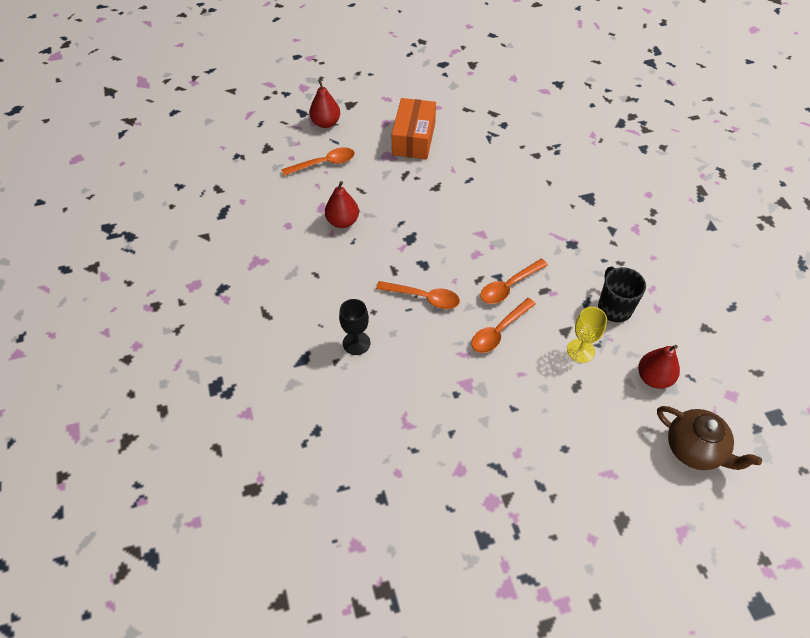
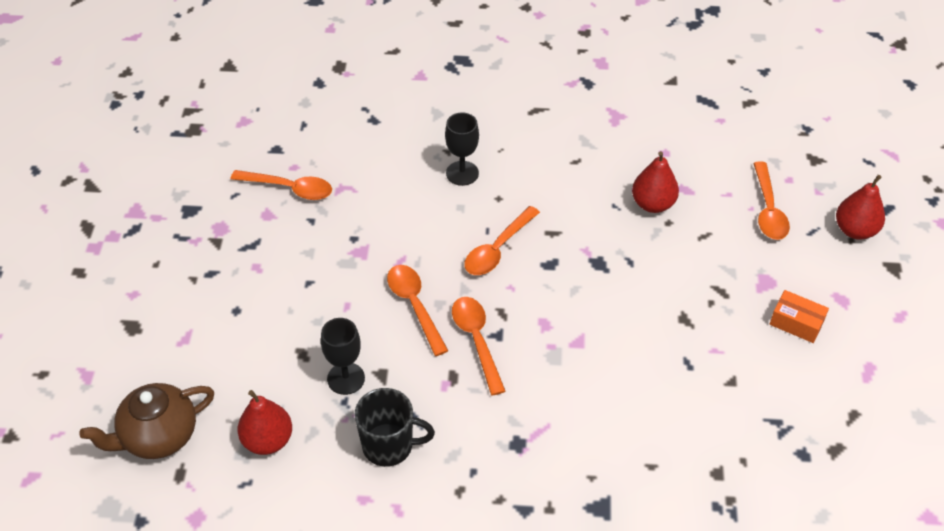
camera: 110 degrees right, 5 degrees down
orange box [392,98,436,159] -> orange box [770,290,829,343], size x0.54
yellow goblet [567,307,607,363] -> black goblet [321,318,365,395]
none -> orange spoon [231,170,332,200]

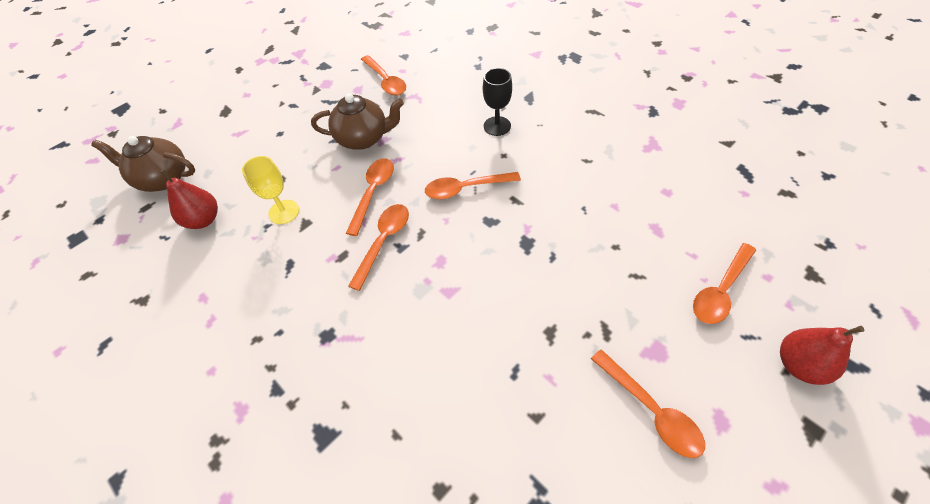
camera: 45 degrees right, 5 degrees up
black goblet [321,318,365,395] -> yellow goblet [242,156,299,224]
black mug [355,388,435,467] -> none
red pear [632,151,679,213] -> none
orange box [770,290,829,343] -> orange spoon [591,349,705,458]
none -> brown teapot [311,94,404,150]

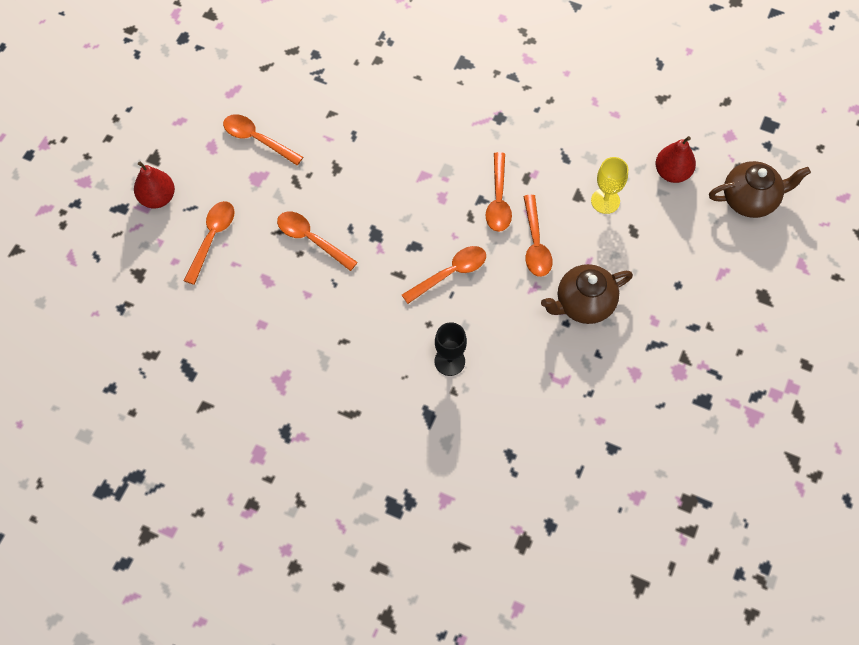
camera: 155 degrees right, 10 degrees up
orange spoon [361,55,406,95] -> orange spoon moved to [277,212,358,271]

